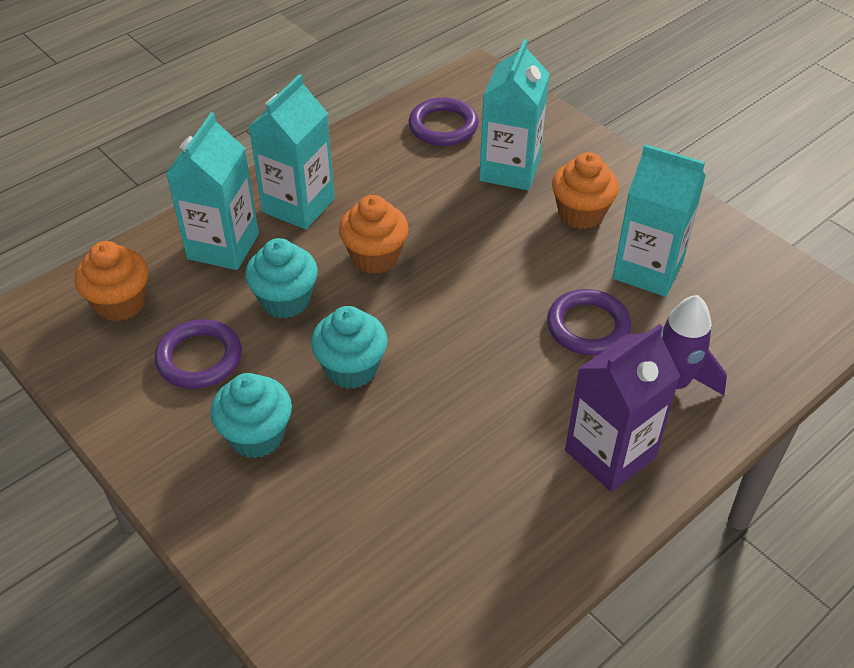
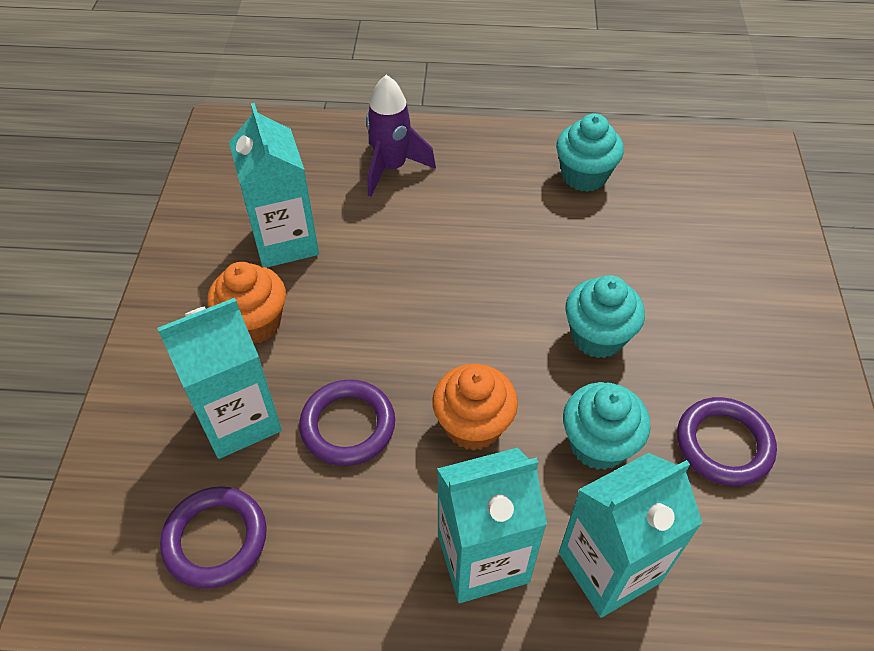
camera: 135 degrees left, 5 degrees up
orange cupcake [75,241,148,322] -> none
turquoise cupcake [210,373,292,458] -> turquoise cupcake moved to [556,113,624,192]
purple ring [547,289,632,356] -> purple ring moved to [299,379,395,466]
purple carton [565,324,680,492] -> none

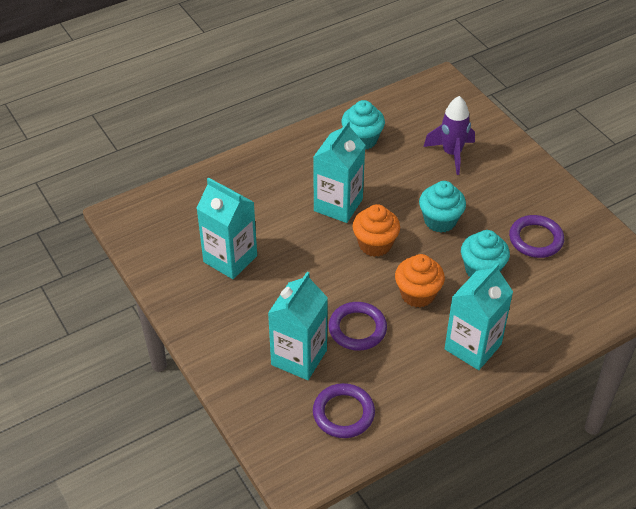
camera: 35 degrees left, 5 degrees down
orange cupcake [207,262,286,344] -> orange cupcake moved to [352,204,400,257]
purple rocket [366,75,436,197] -> purple rocket moved to [424,96,475,175]
turquoise carton [559,453,702,617] -> turquoise carton moved to [313,120,365,223]

